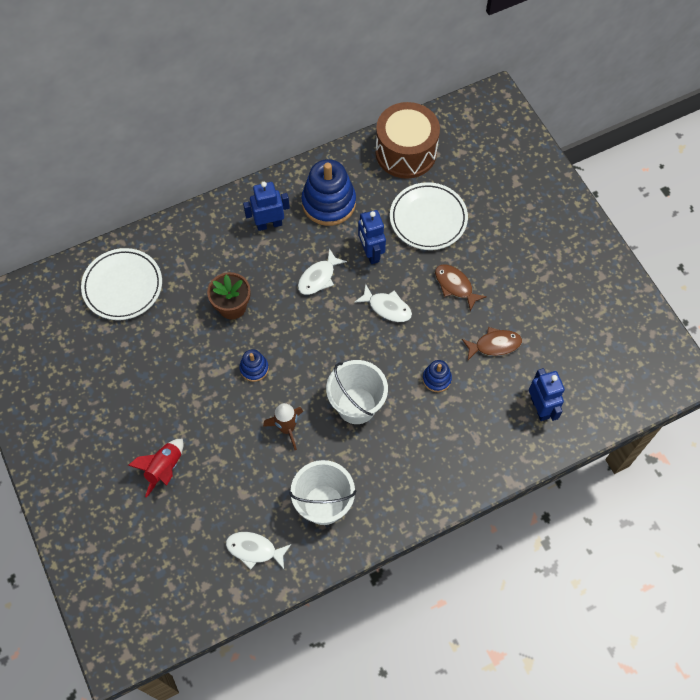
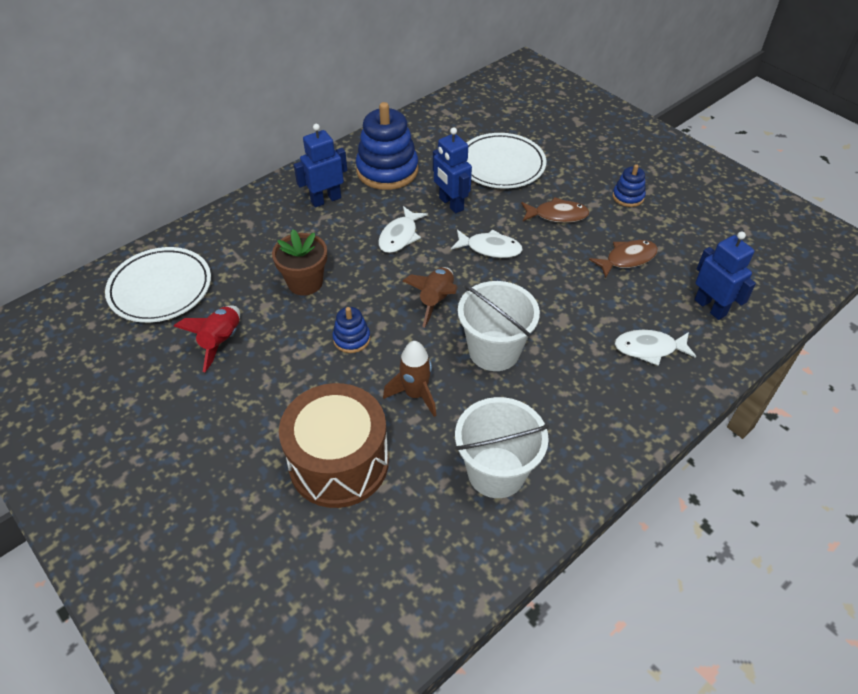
camera: 15 degrees left, 15 degrees down
red rocket [128,439,184,497] -> red rocket moved to [174,306,240,372]
white fish [226,532,291,570] -> white fish moved to [615,330,696,366]
brown drum [375,102,440,179] -> brown drum moved to [279,383,389,508]
blue stacking toy [423,360,452,392] -> blue stacking toy moved to [612,164,646,207]
brown fish [435,264,487,311] -> brown fish turned 150 degrees clockwise [521,197,589,223]
none -> brown rocket [403,267,458,328]

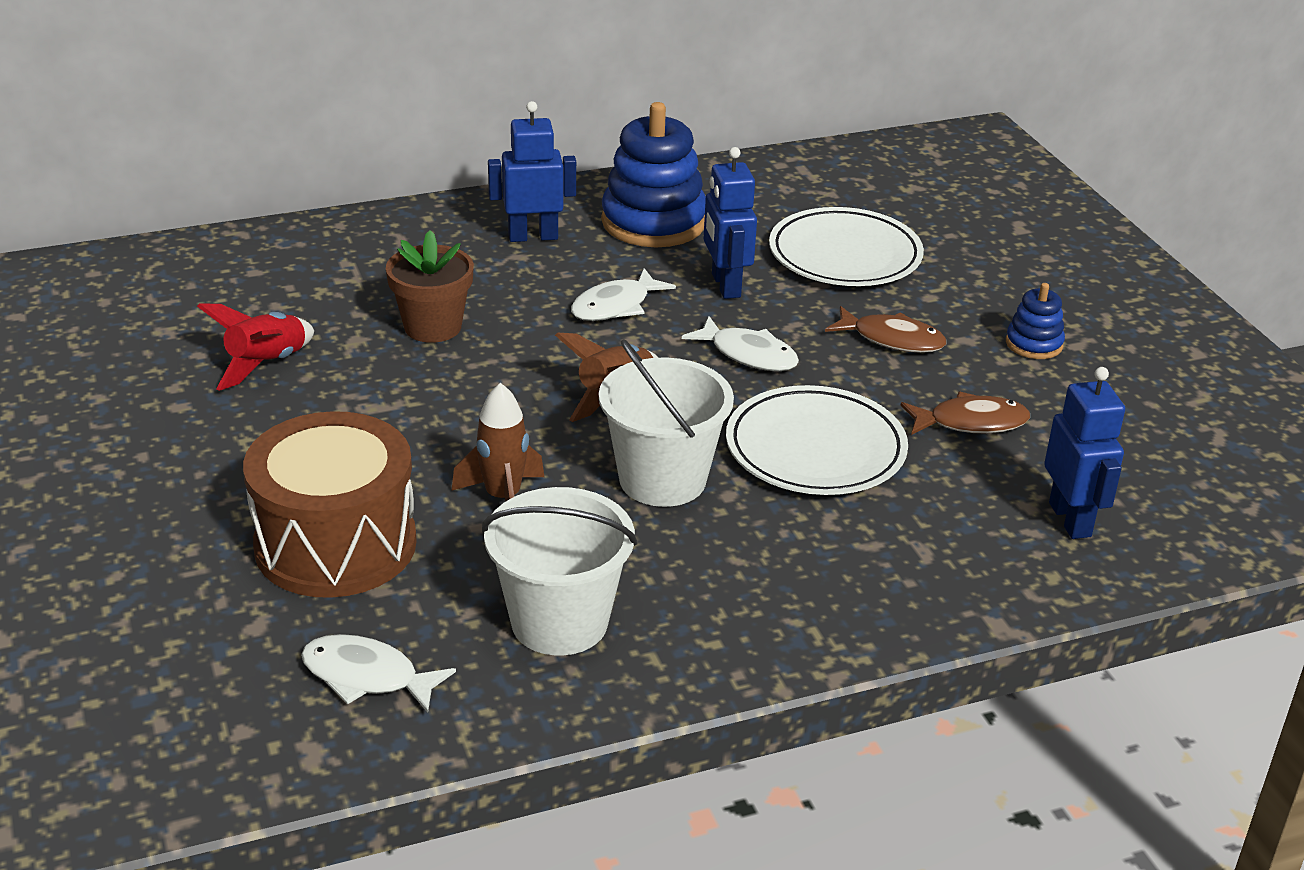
camera: 20 degrees right, 15 degrees down
white plate [105,247,211,323] -> white plate moved to [726,385,908,495]
blue stacking toy [332,307,370,353] -> none
white fish [615,330,696,366] -> white fish moved to [301,634,456,713]

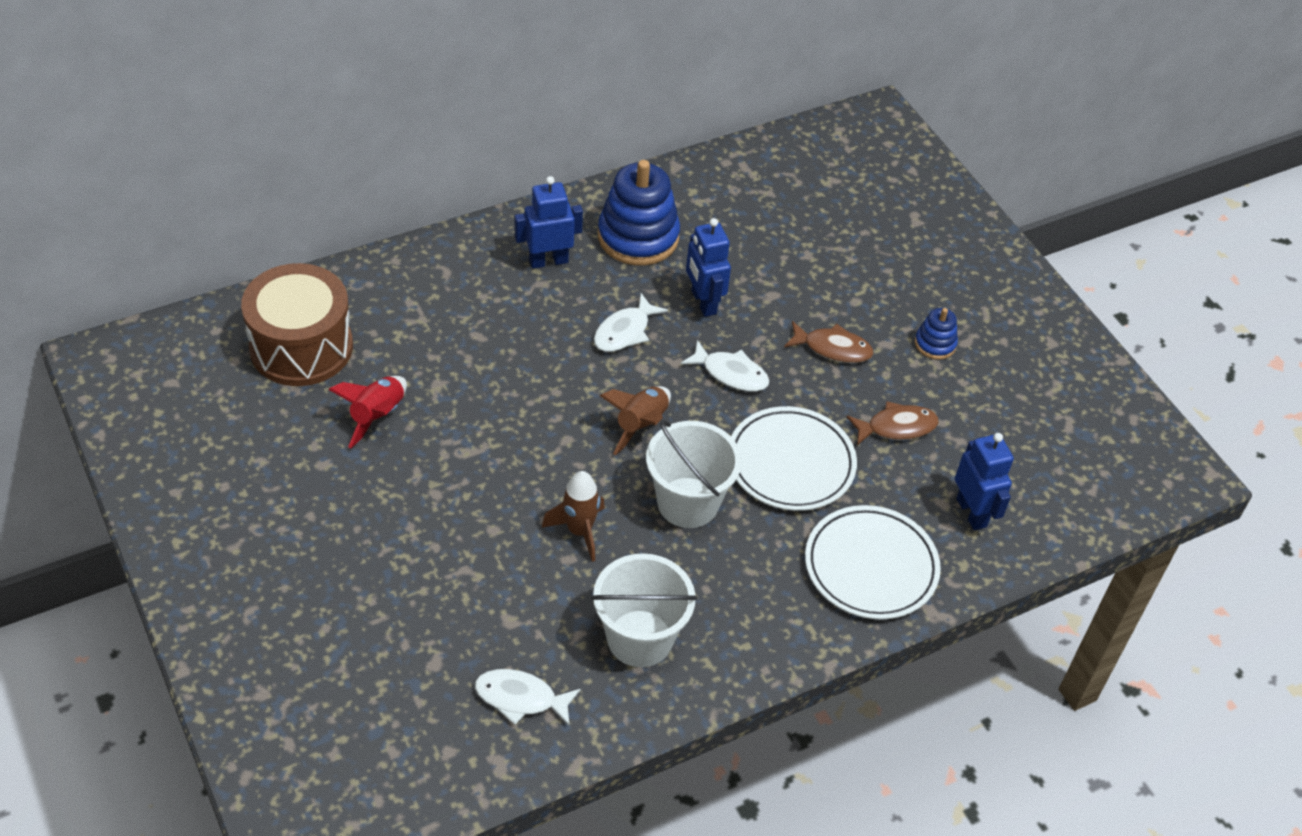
camera: 10 degrees left, 15 degrees up
brown drum [243,411,417,598] -> brown drum moved to [241,263,353,386]
brown flower pot [386,230,474,343] -> none
white plate [769,207,924,286] -> white plate moved to [805,505,941,619]

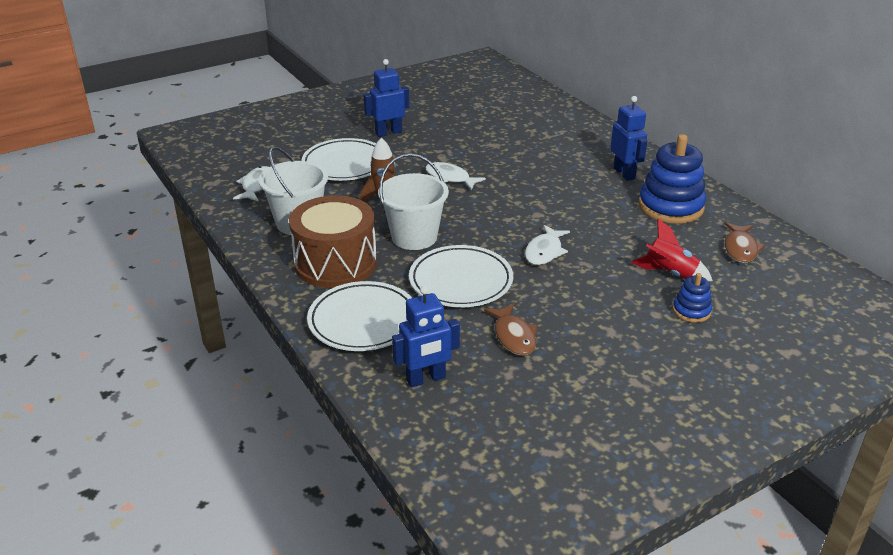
camera: 90 degrees right, 15 degrees down
brown drum [241,263,353,386] -> brown drum moved to [289,195,377,288]
red rocket [328,376,407,449] -> red rocket moved to [631,219,713,281]
white fish [594,293,668,352] -> white fish moved to [425,162,486,190]
brown rocket [600,386,671,456] -> none
blue robot [686,218,731,317] -> blue robot moved to [364,59,409,137]
brown fish [784,321,874,363] -> brown fish moved to [724,222,765,263]
blue stacking toy [915,308,958,360] -> blue stacking toy moved to [673,273,712,323]
none -> white plate [301,138,376,181]

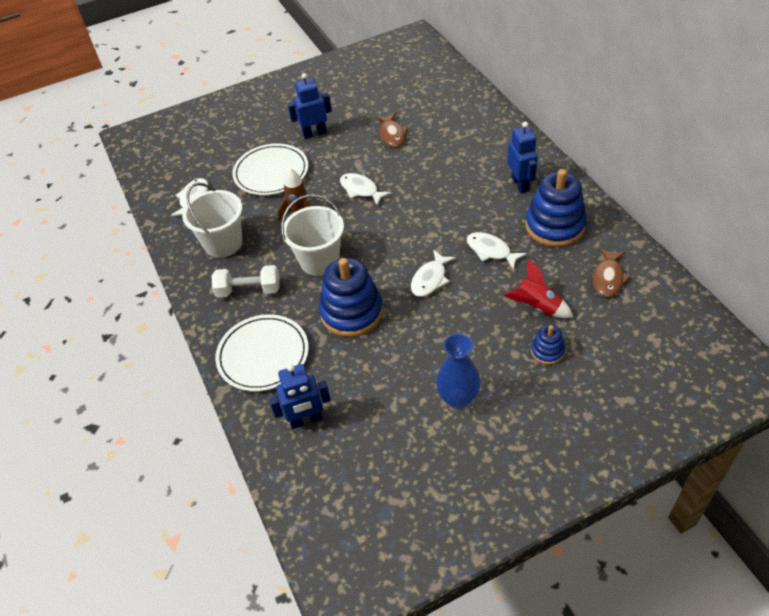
camera: 10 degrees right, 15 degrees up
brown drum [289,195,377,288] -> white dumbbell [212,265,280,298]
white plate [409,245,513,307] -> blue stacking toy [319,258,383,337]
brown fish [484,303,538,356] -> brown fish moved to [376,113,408,147]
none -> blue vase [436,333,481,409]
none -> white fish [467,232,527,269]

